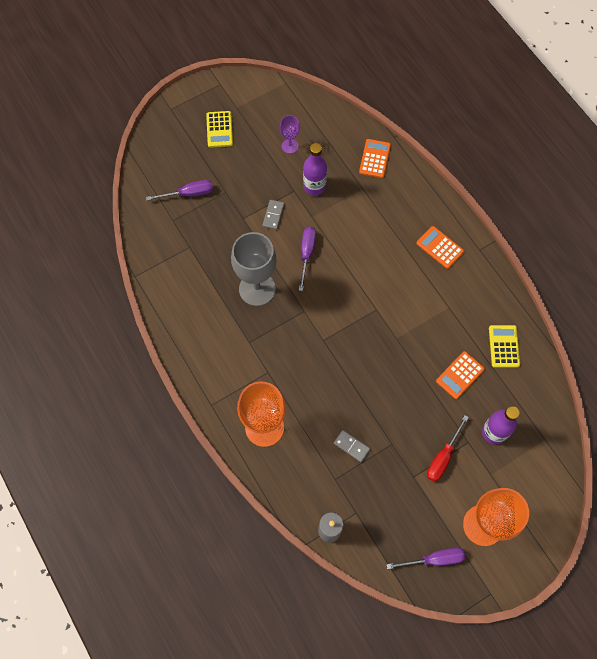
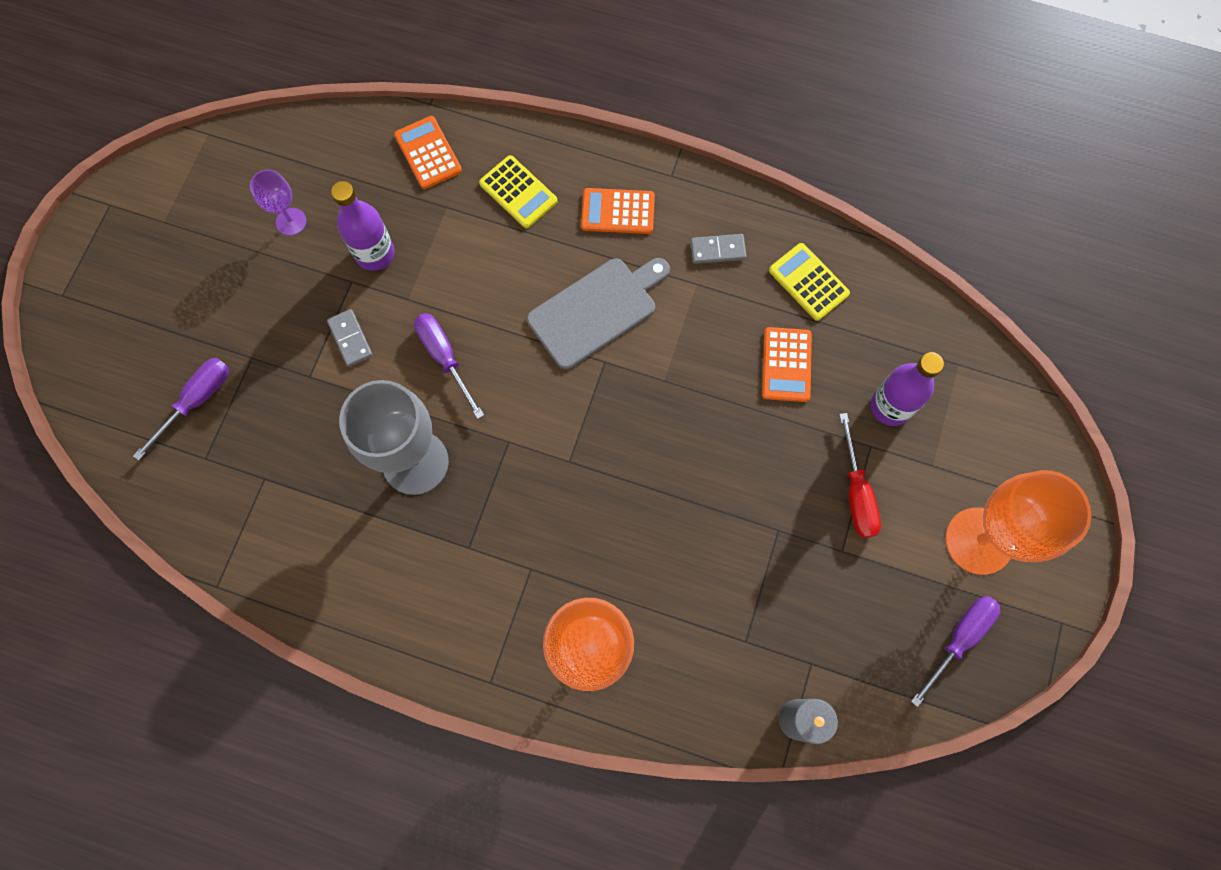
camera: 40 degrees left, 5 degrees up
yellow calculator [206,111,233,148] -> yellow calculator moved to [479,155,558,228]
grey domino [334,430,370,462] -> grey domino moved to [690,234,747,264]
none -> grey cutting board [527,258,670,369]

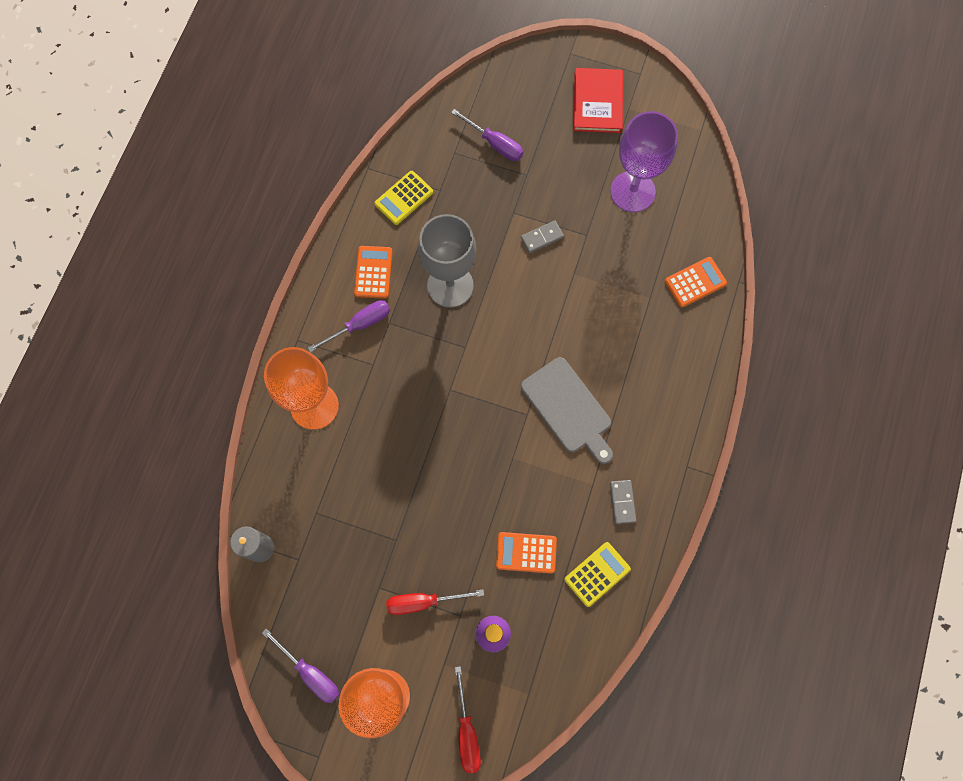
camera: 90 degrees right, 0 degrees up
purple goblet [250,170,307,236] -> purple goblet [610,111,678,212], size x2.03
purple bottle [331,181,395,271] -> none
purple screwdriver [414,313,484,419] -> purple screwdriver moved to [308,300,390,353]
yellow calculator [479,155,558,228] -> yellow calculator moved to [375,171,433,225]
orange calculator [581,188,655,234] -> orange calculator moved to [354,246,392,299]
none -> red screwdriver [455,666,481,773]
none -> red book [573,68,623,133]

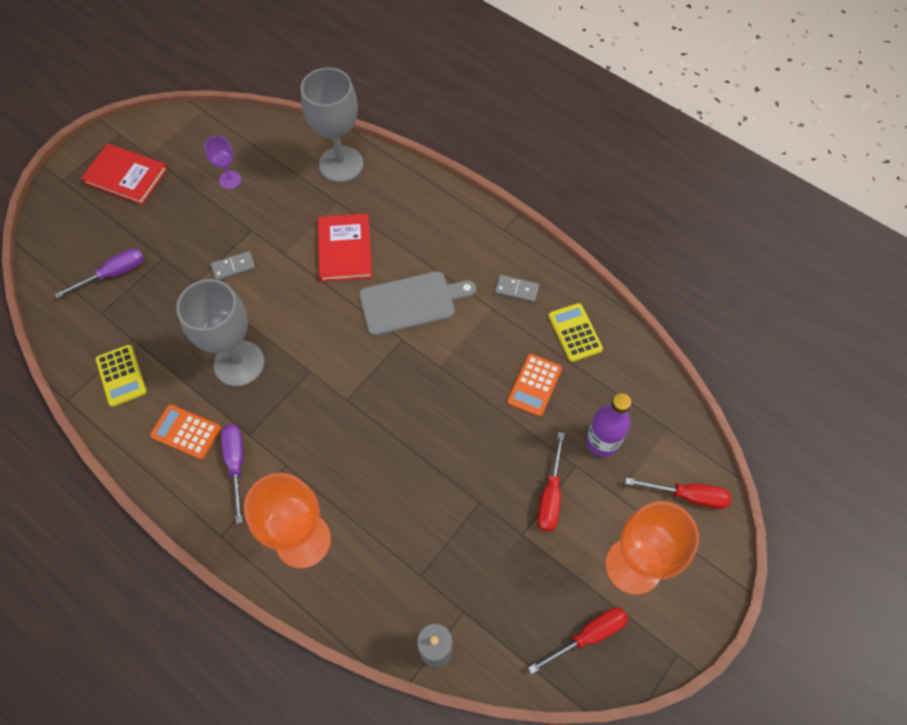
camera: 70 degrees left, 10 degrees down
purple screwdriver [262,629,339,703] -> red screwdriver [528,608,628,674]
grey domino [521,220,564,253] -> grey domino turned 75 degrees clockwise [211,251,255,280]
purple goblet [610,111,678,212] -> purple goblet [204,135,241,189], size x0.49
orange calculator [665,257,727,308] -> grey goblet [301,67,363,182]
none -> red book [318,214,372,282]

